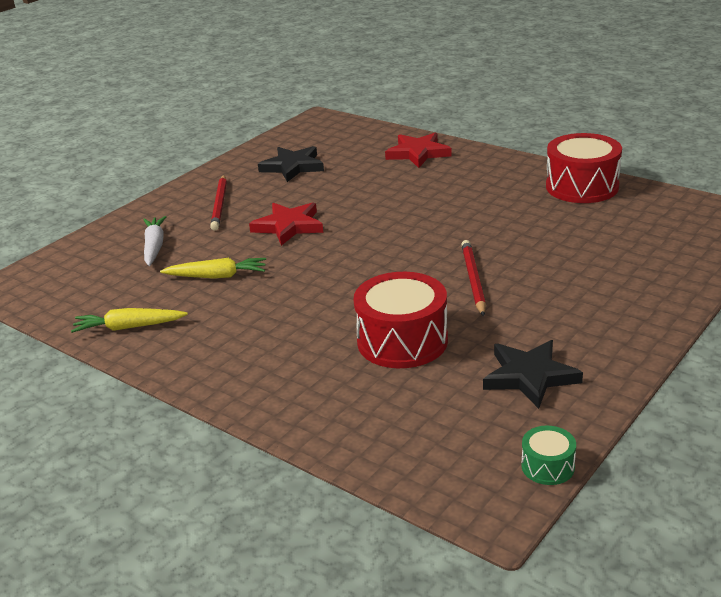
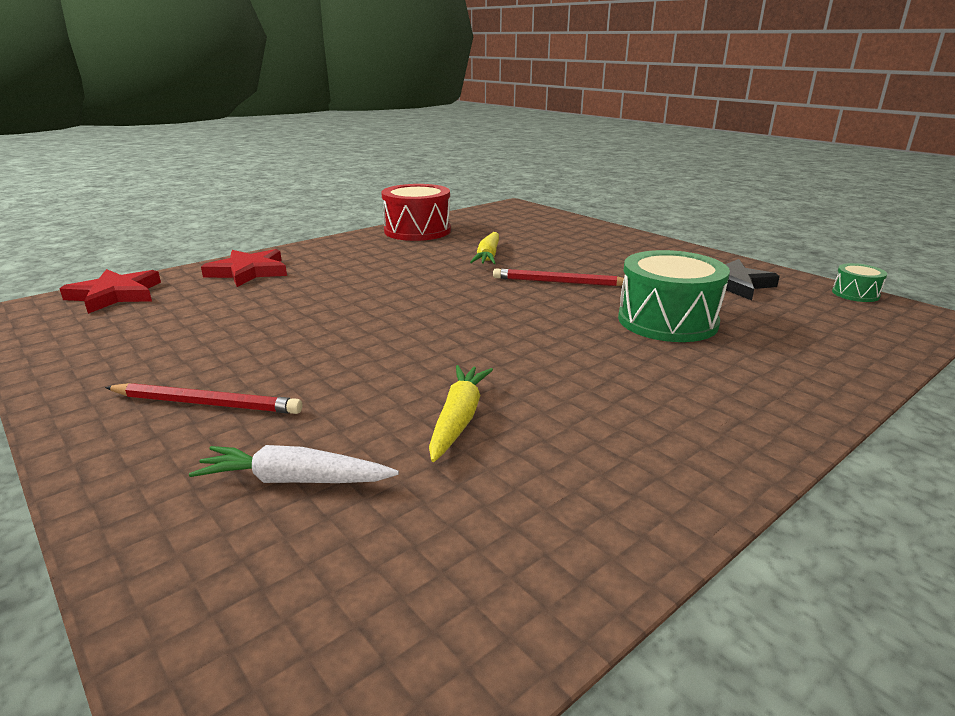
camera: 80 degrees left, 5 degrees down
yellow carrot [71,308,188,333] -> yellow carrot moved to [470,232,499,264]
red star [249,202,323,246] -> red star moved to [59,269,161,314]
black star [258,146,324,182] -> none
red drum [353,272,448,368] -> green drum [618,250,730,342]

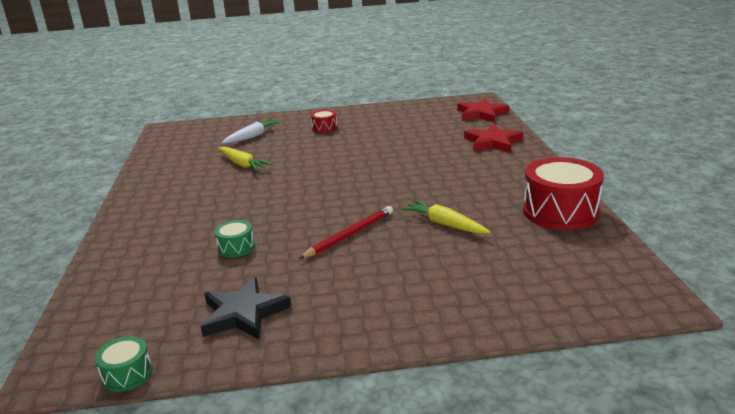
camera: 125 degrees right, 0 degrees up
red pencil [105,383,302,414] -> red drum [311,110,337,133]
green drum [618,250,730,342] -> green drum [214,220,255,257], size x0.48

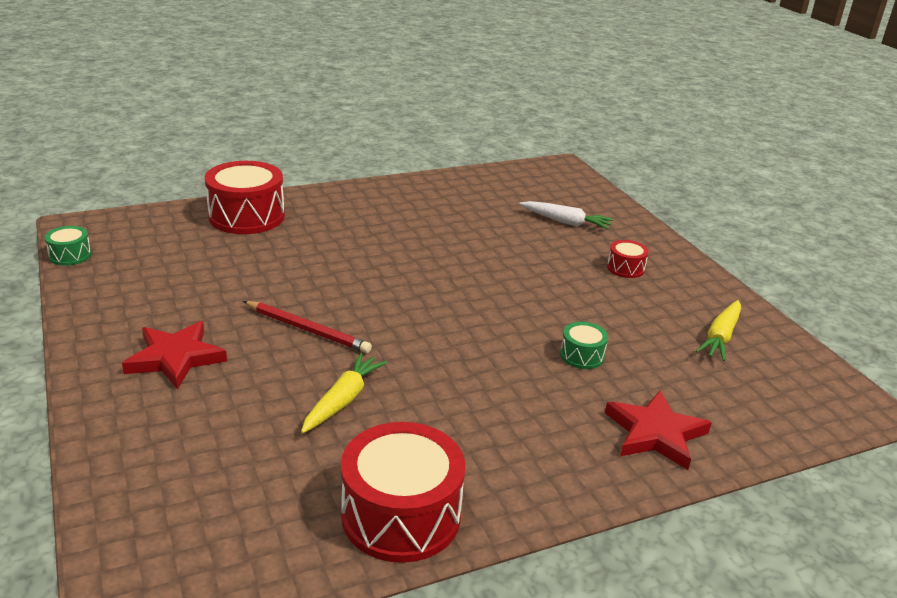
camera: 70 degrees right, 5 degrees up
black star [200,277,291,340] -> none
green drum [214,220,255,257] -> green drum moved to [560,322,608,369]
yellow carrot [218,147,272,171] -> yellow carrot moved to [696,300,741,361]
red star [457,98,509,123] -> red star moved to [122,321,227,390]
none -> red drum [205,161,285,234]

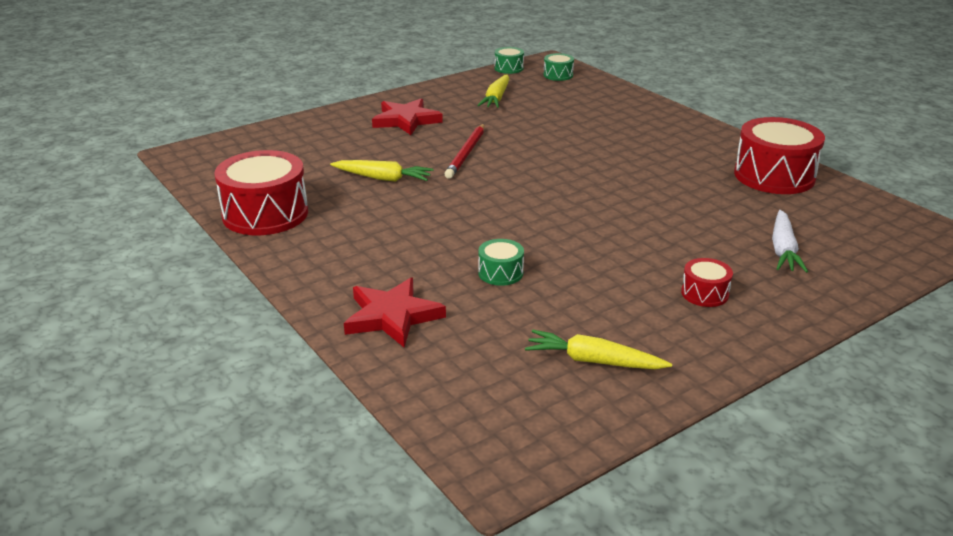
camera: 80 degrees right, 0 degrees up
red drum [205,161,285,234] -> red drum moved to [734,117,825,194]
none -> yellow carrot [477,75,509,108]
none -> green drum [544,53,574,81]

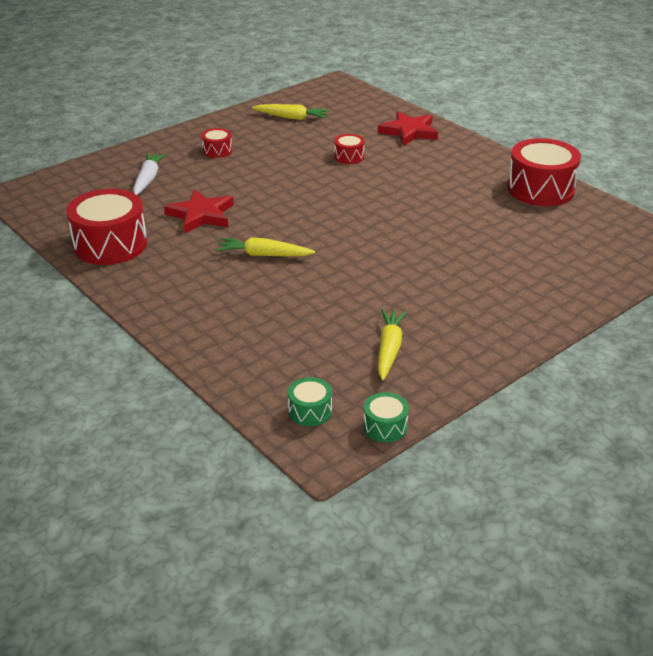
camera: 175 degrees right, 5 degrees up
yellow carrot [330,160,433,182] -> yellow carrot moved to [216,237,315,257]
red star [372,98,443,135] -> red star moved to [164,190,234,233]
red pencil [445,124,485,179] -> none
green drum [478,239,524,286] -> red drum [334,134,365,164]

